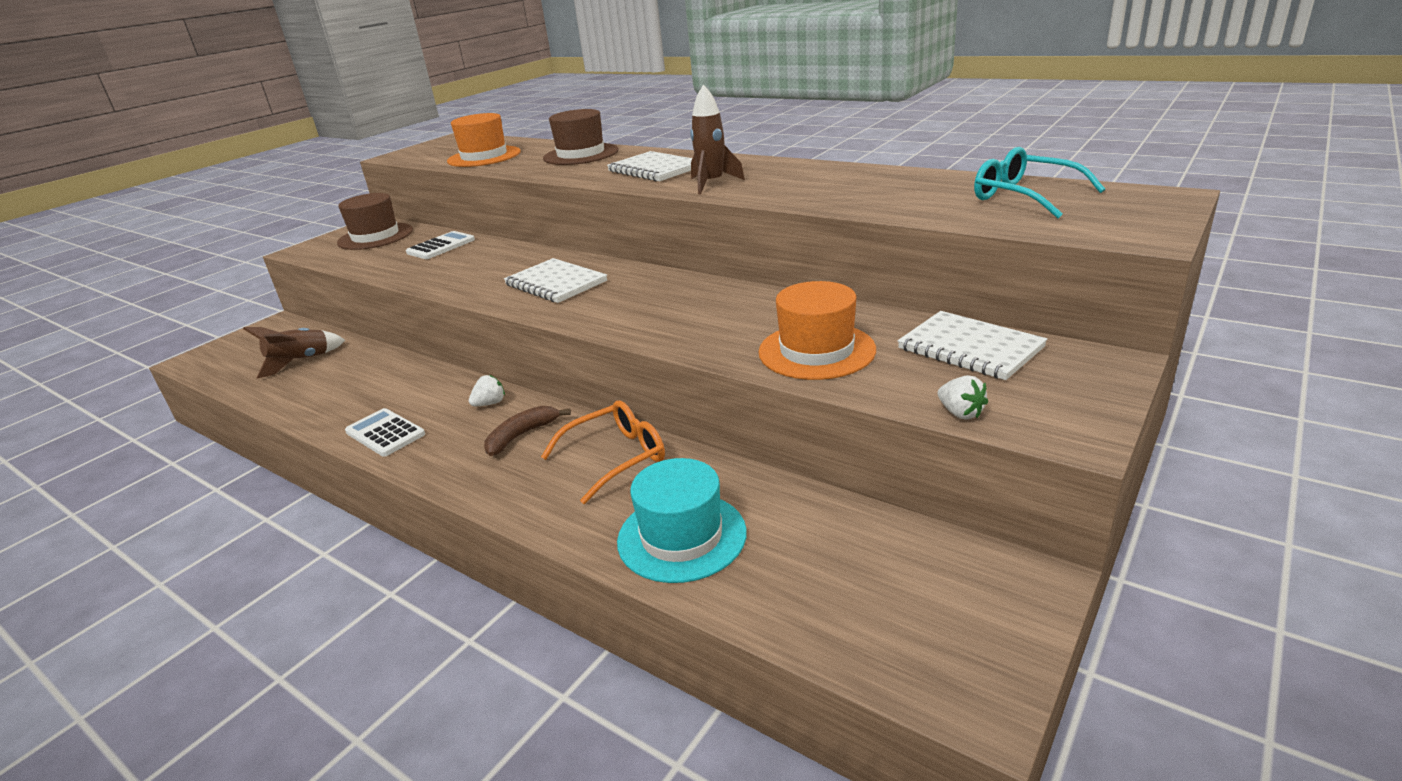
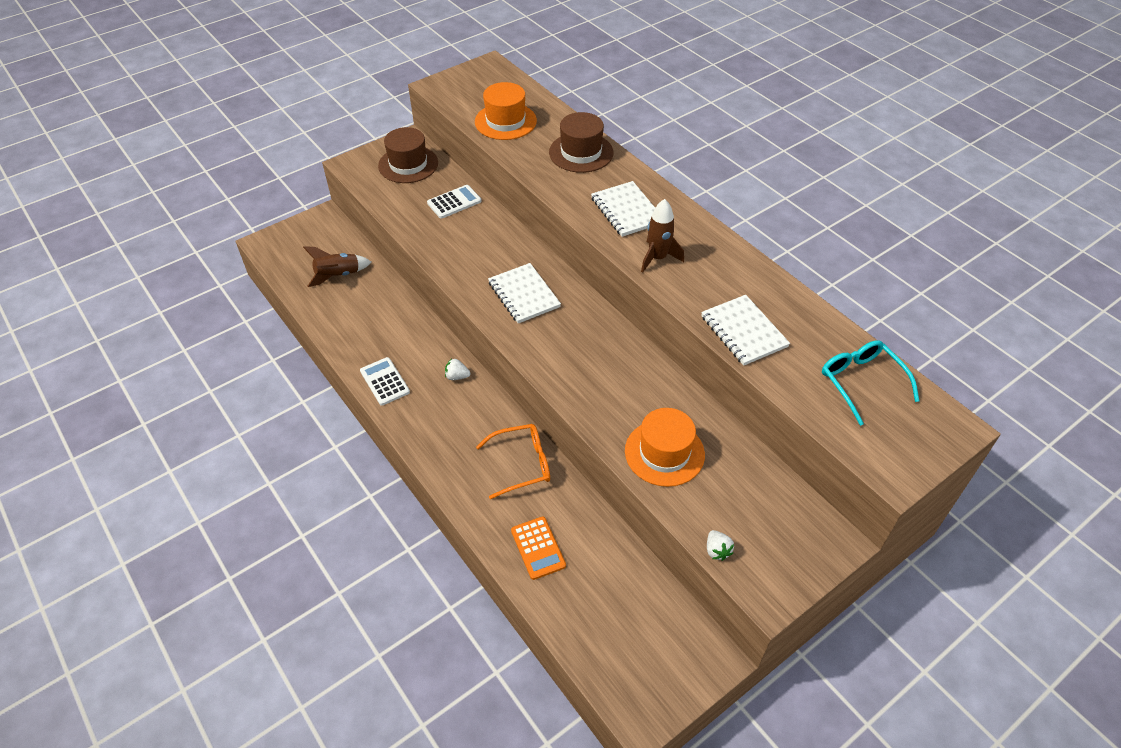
camera: 15 degrees right, 20 degrees up
white strawberry [469,375,505,406] -> white strawberry turned 150 degrees counterclockwise [445,359,470,380]
brown banana [484,406,571,456] -> none
turquoise hat [617,458,747,583] -> orange calculator [511,517,566,580]
white notebook [898,311,1047,380] -> white notebook moved to [701,295,790,366]

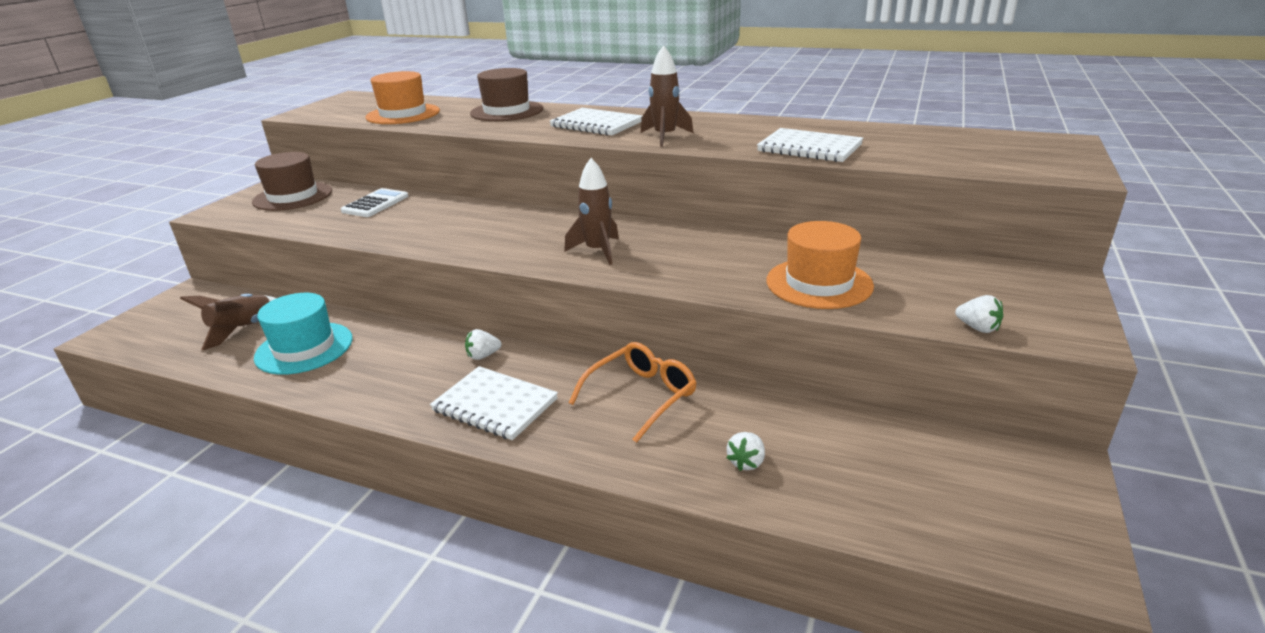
camera: 30 degrees left, 20 degrees down
white calculator [360,357,410,406] -> none
white notebook [488,263,561,324] -> white notebook moved to [430,366,558,440]
orange calculator [511,517,566,580] -> white strawberry [726,432,765,471]
turquoise glasses [822,340,919,426] -> none
none -> turquoise hat [254,293,353,375]
none -> brown rocket [564,158,619,265]

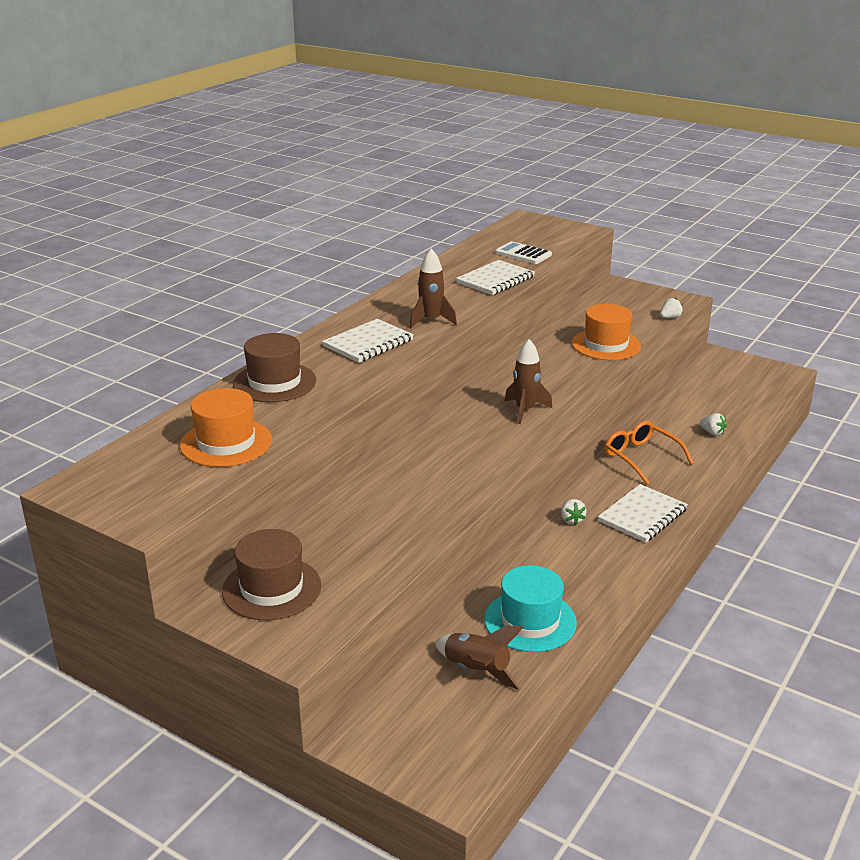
camera: 80 degrees left, 0 degrees up
white calculator [341,188,408,217] -> white calculator moved to [496,241,552,264]

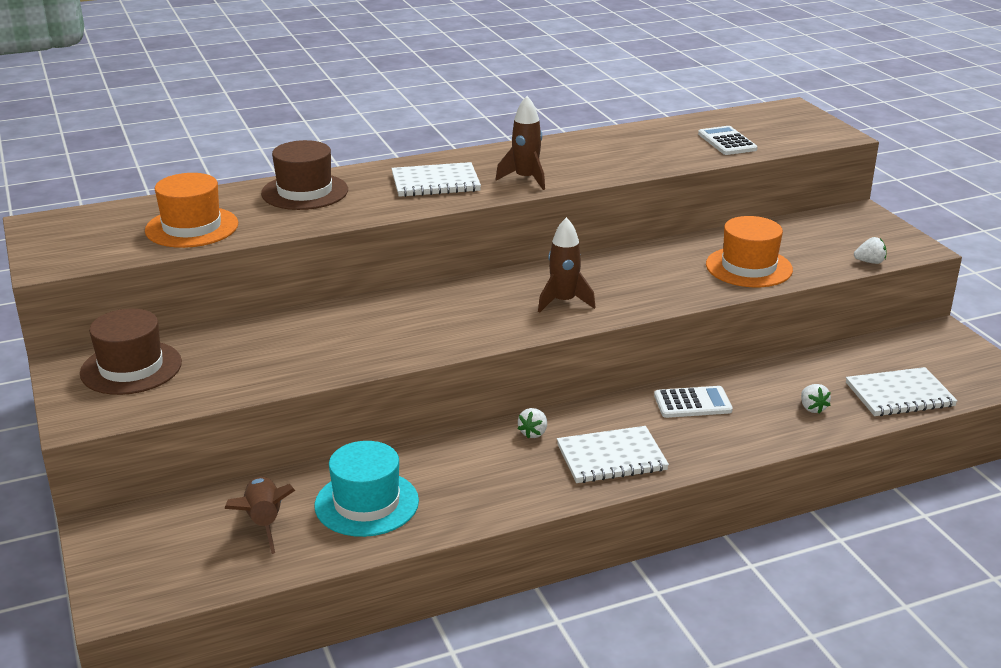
camera: 35 degrees right, 0 degrees up
white notebook [456,260,535,295] -> white notebook moved to [846,367,958,416]
orange glasses [605,420,694,484] -> white calculator [654,386,733,418]

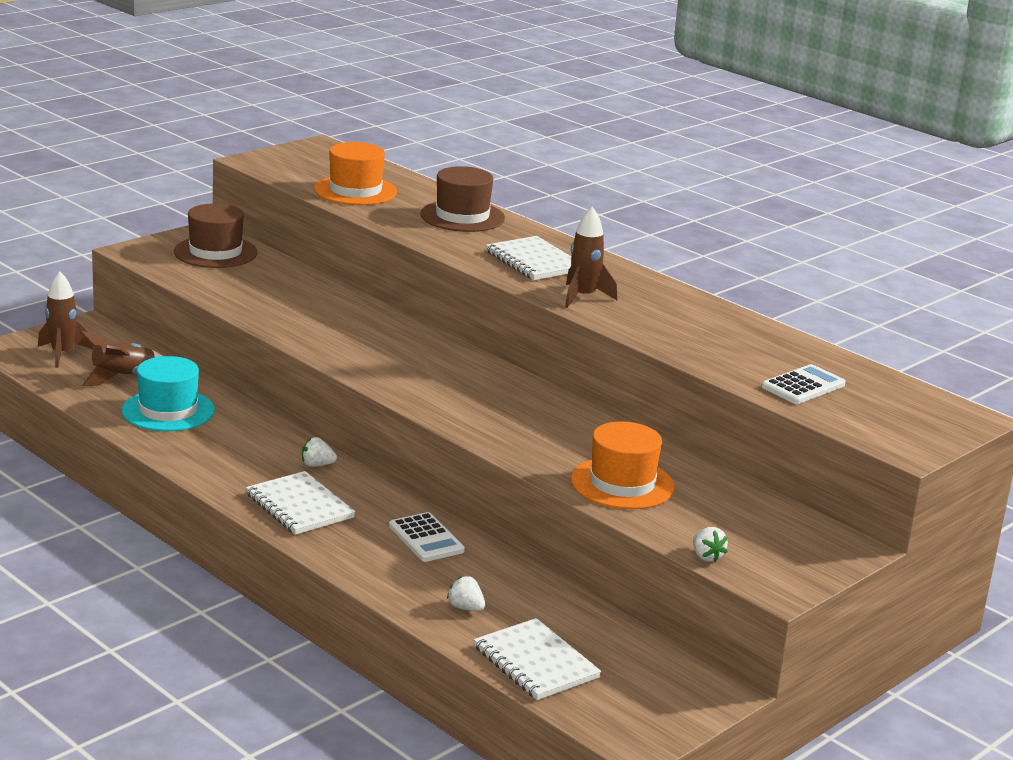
camera: 65 degrees right, 5 degrees down
brown rocket [538,217,596,313] -> brown rocket moved to [38,271,93,368]
white strawberry [801,384,831,414] -> white strawberry turned 75 degrees clockwise [447,576,485,611]

